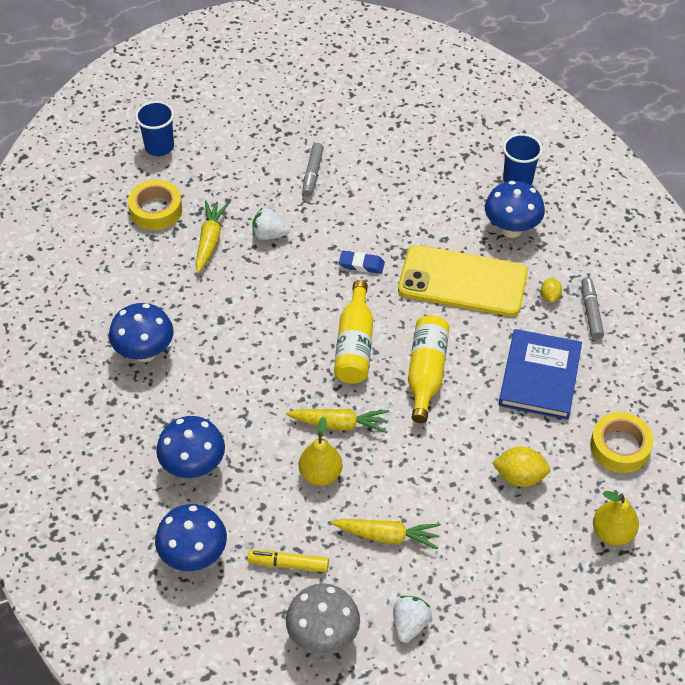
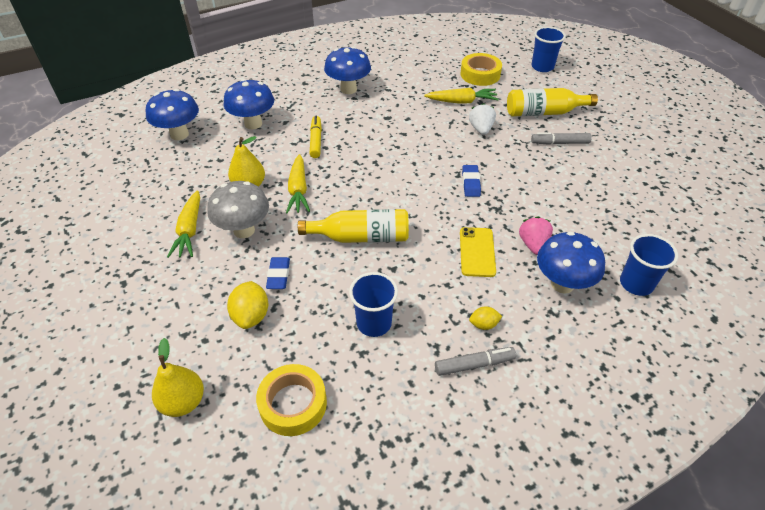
camera: 80 degrees right, 5 degrees down
yellow marker [247,550,329,572] -> yellow marker moved to [310,116,322,158]
grey mushroom [286,583,360,655] -> grey mushroom moved to [207,181,269,238]
yellow bottle [334,280,373,384] -> yellow bottle moved to [507,88,598,117]
white strawberry [393,596,432,643] -> none
yellow phone [398,245,528,316] -> yellow phone [460,227,496,277], size x0.51
blue book [499,329,582,420] -> blue cup [349,272,398,337]
none -> blue eraser [266,257,290,289]
none -> pink strawberry [519,216,553,255]

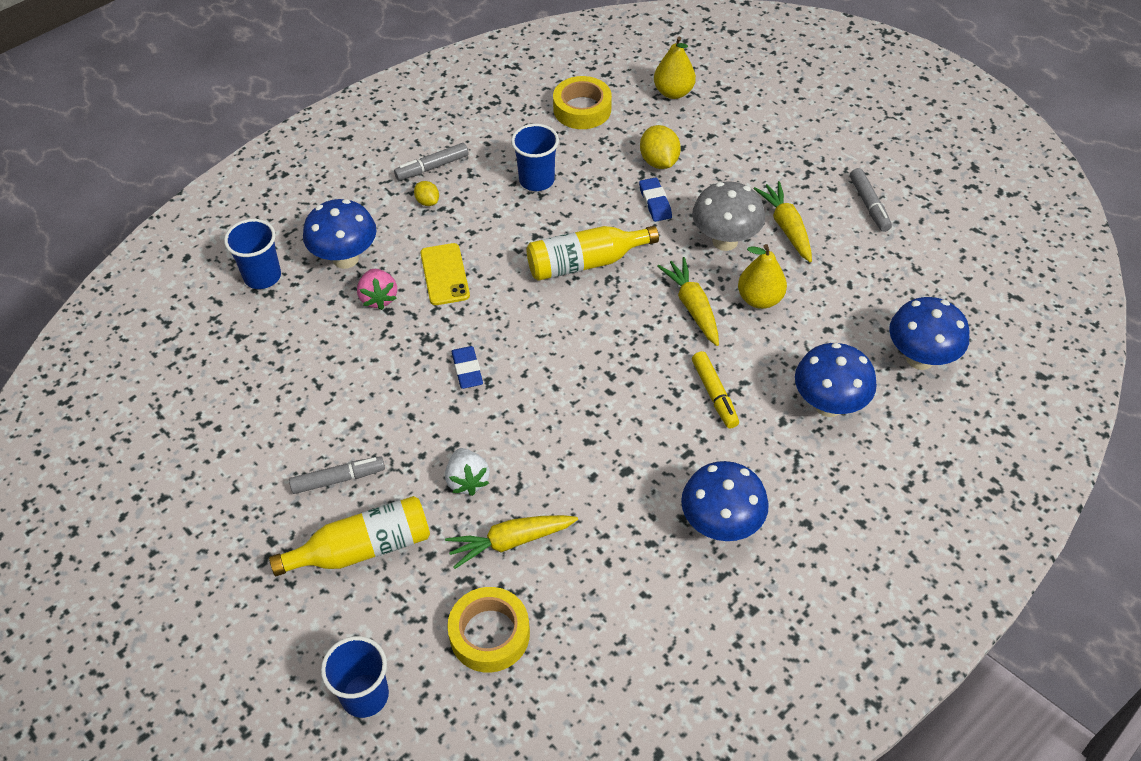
camera: 165 degrees right, 5 degrees up
yellow lemon [469,306,502,330] -> yellow lemon turned 75 degrees clockwise [414,181,439,206]
none -> grey marker [850,168,892,232]

